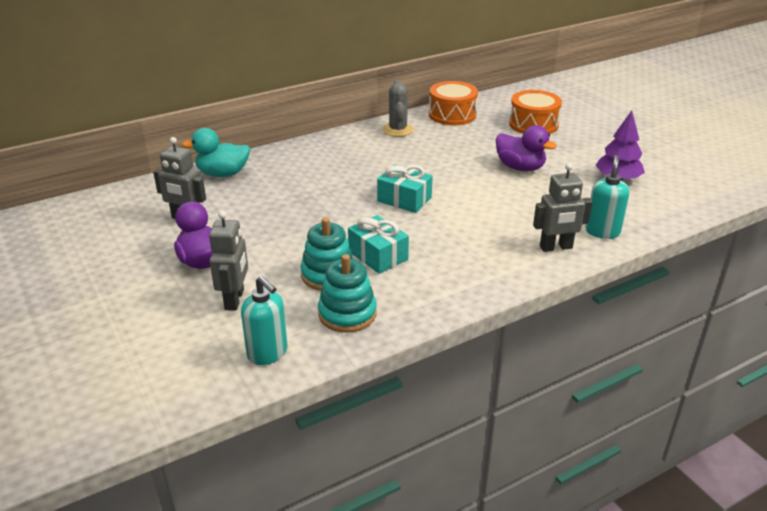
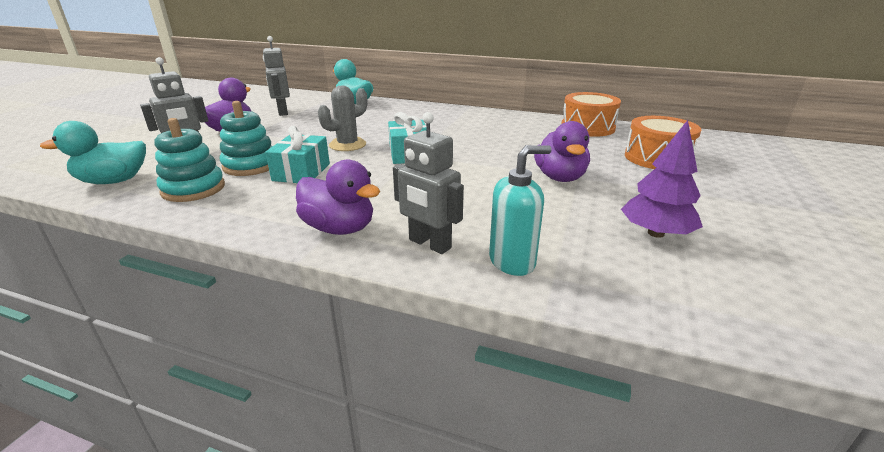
camera: 50 degrees right, 5 degrees down
turquoise soap dispenser [241,276,287,365] -> turquoise duck [40,121,146,184]
grey cactus [382,80,414,137] -> grey cactus moved to [318,85,367,151]
none -> purple duck [296,160,381,235]

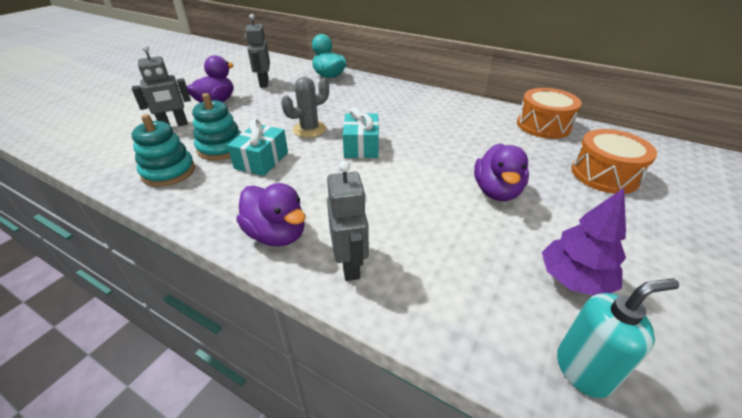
camera: 10 degrees right, 10 degrees up
turquoise duck [40,121,146,184] -> none
grey robot [393,112,464,254] -> grey robot turned 150 degrees counterclockwise [327,161,369,281]
turquoise soap dispenser [489,145,552,276] -> turquoise soap dispenser moved to [557,278,679,398]

